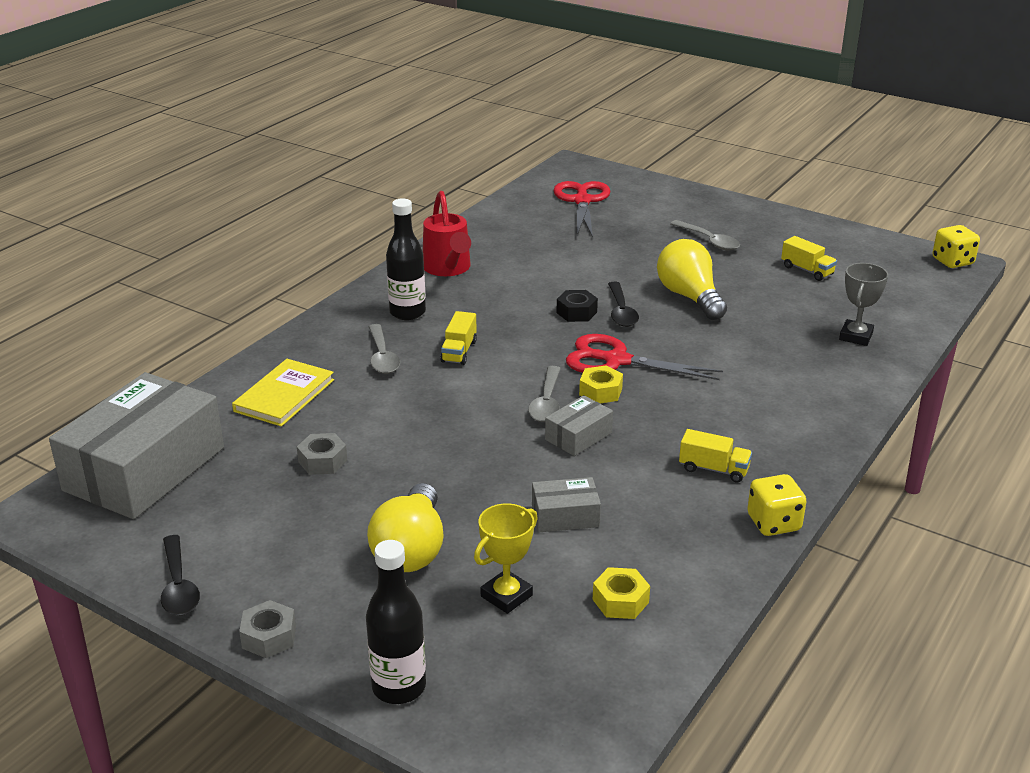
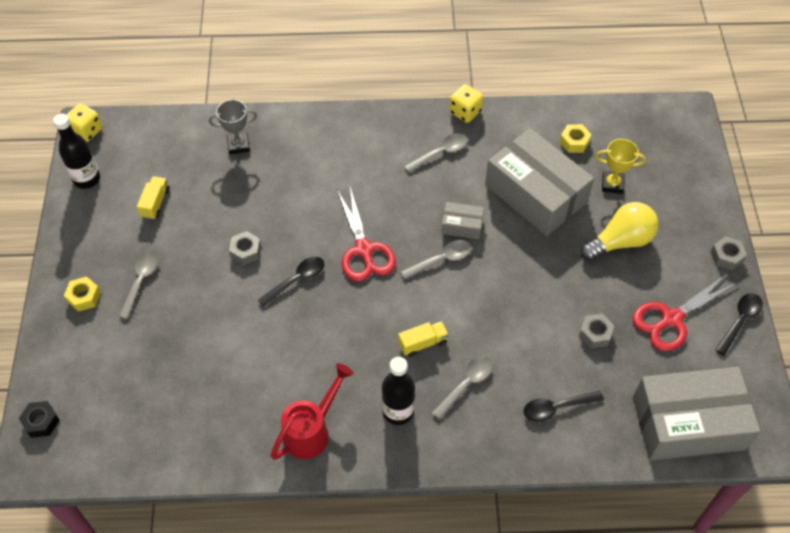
camera: 125 degrees left, 25 degrees up
yellow book [232,359,334,427] -> black spoon [523,391,604,422]
black bottle [366,540,426,704] -> black bottle moved to [53,114,100,189]
grey box [532,477,601,532] -> grey box [485,128,594,236], size x2.27
red scissors [553,181,610,237] -> red scissors moved to [633,273,737,352]
black nut [556,290,598,322] -> black nut moved to [19,401,60,438]
yellow nut [579,366,623,403] -> yellow nut moved to [64,276,101,312]
yellow light bulb [657,239,727,320] -> grey nut [229,231,261,265]
yellow truck [679,429,752,483] -> grey spoon [404,134,467,173]

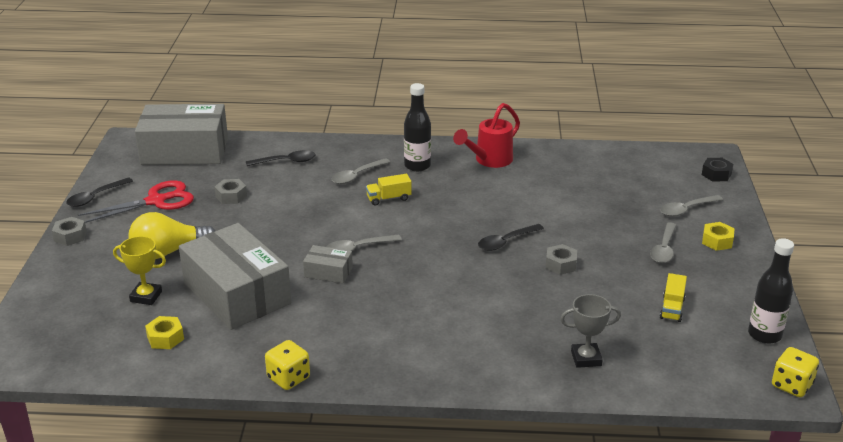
camera: 175 degrees left, 25 degrees down
red scissors [337,187,396,282] -> none
grey spoon [404,134,467,173] -> grey spoon moved to [660,195,723,217]

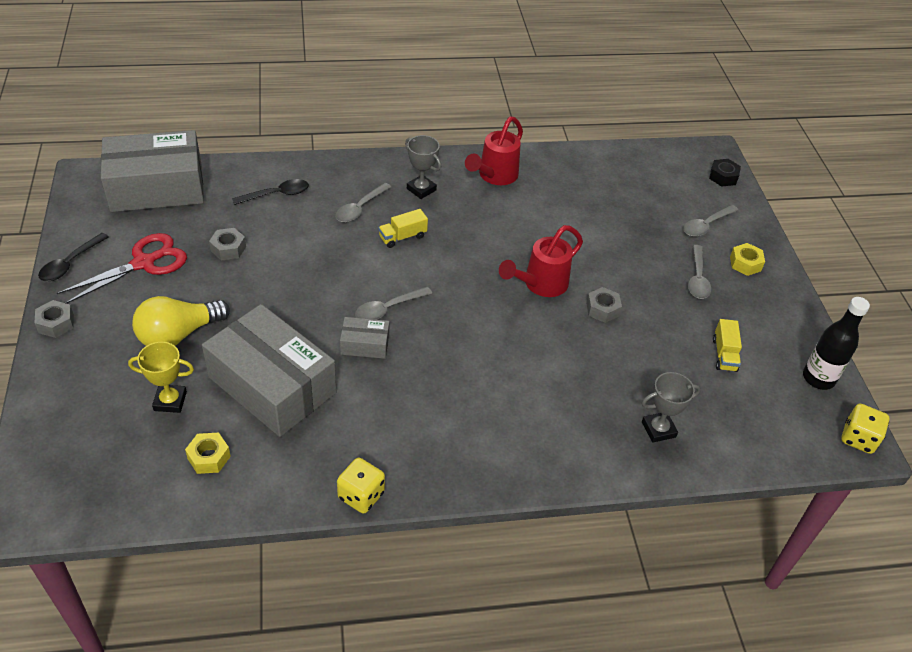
camera: 15 degrees left, 15 degrees up
black bottle [404,83,431,172] -> grey trophy [405,135,441,199]
black spoon [478,224,544,251] -> red watering can [499,225,583,297]

